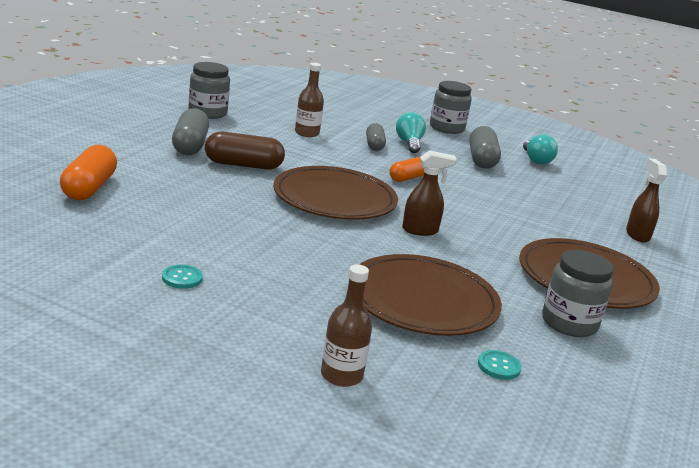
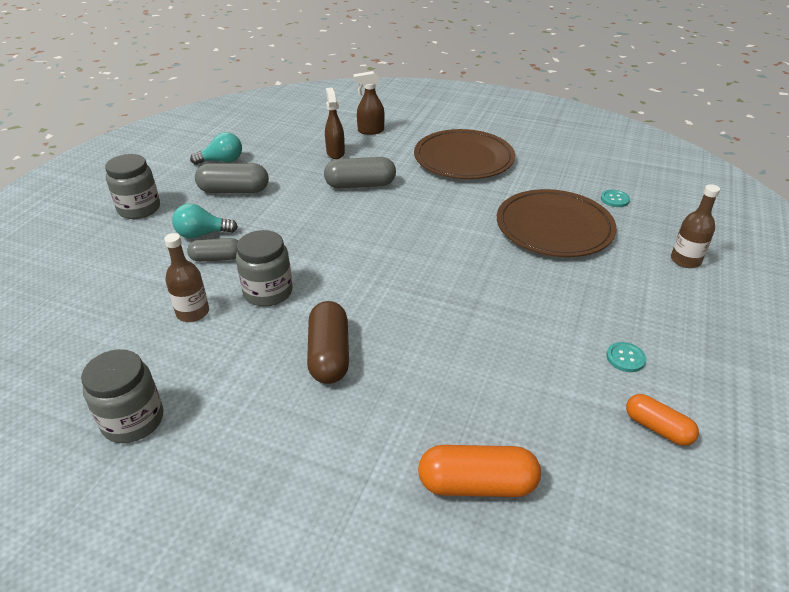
camera: 90 degrees left, 15 degrees up
grey capsule [172,108,209,155] -> grey capsule moved to [324,157,396,188]
brown plate [273,166,398,220] -> none
orange capsule [389,157,424,182] -> orange capsule moved to [626,394,699,446]
brown spray bottle [402,150,457,236] -> brown spray bottle moved to [325,88,345,159]
grey jar [542,250,614,337] -> grey jar moved to [236,230,293,307]

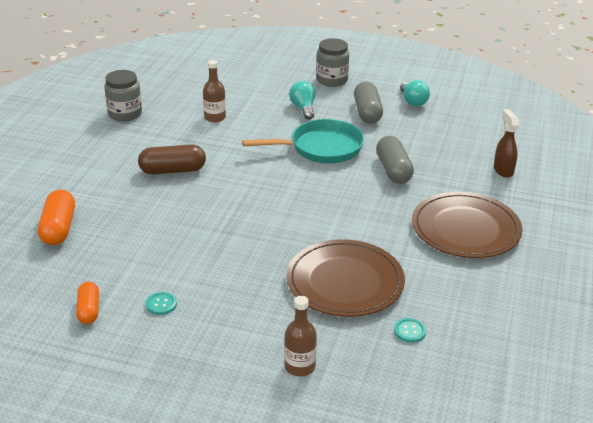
camera: 85 degrees right, 5 degrees down
grey capsule [187,238,238,262] -> none
grey jar [236,230,293,307] -> none
brown spray bottle [325,88,345,159] -> none
orange capsule [626,394,699,446] -> orange capsule turned 45 degrees counterclockwise [76,282,99,324]
none -> turquoise pan [242,119,364,163]

